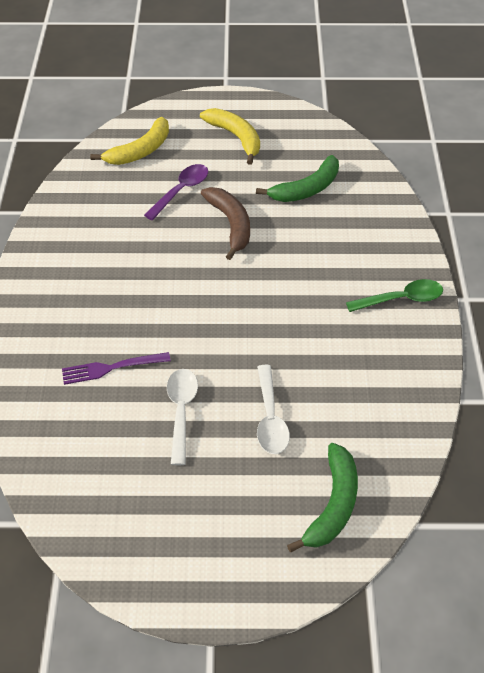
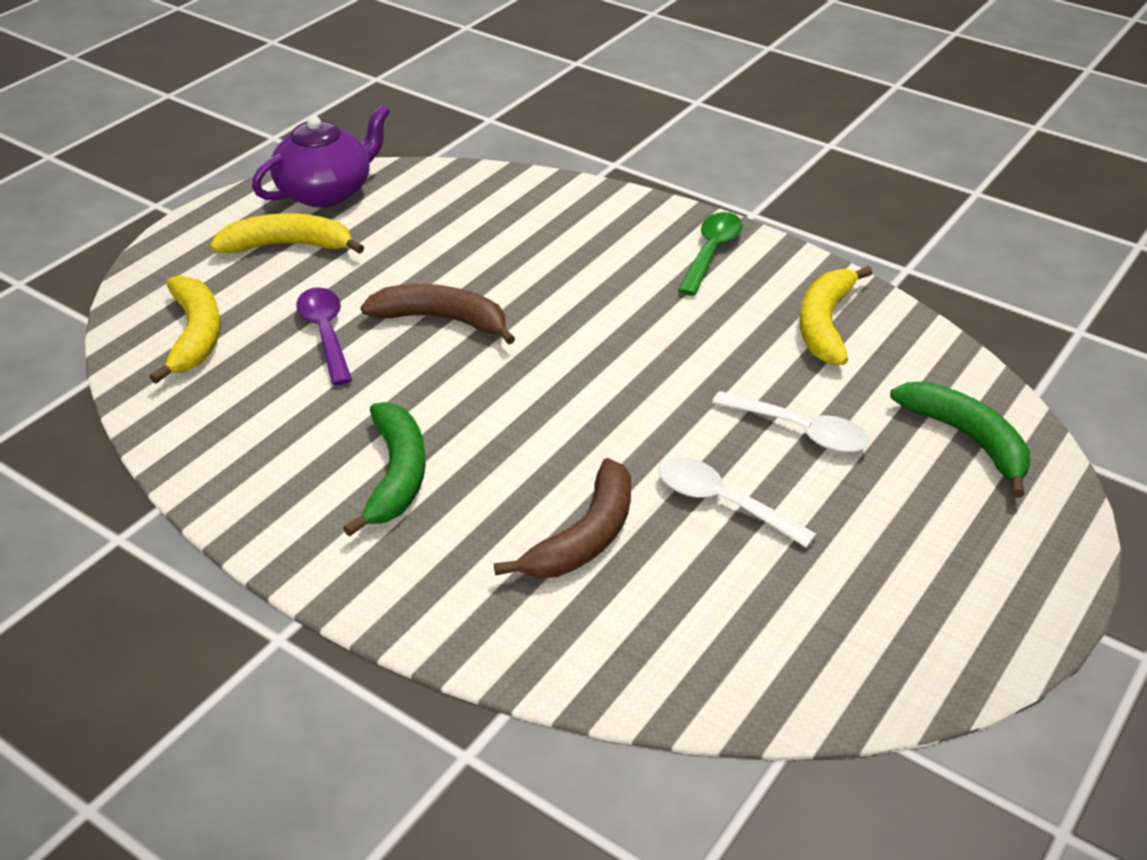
camera: 55 degrees left, 10 degrees down
purple fork [62,352,171,385] -> brown banana [494,458,631,578]
green banana [256,155,339,202] -> green banana moved to [343,402,426,537]
none -> purple teapot [252,105,390,207]
none -> yellow banana [800,266,872,365]

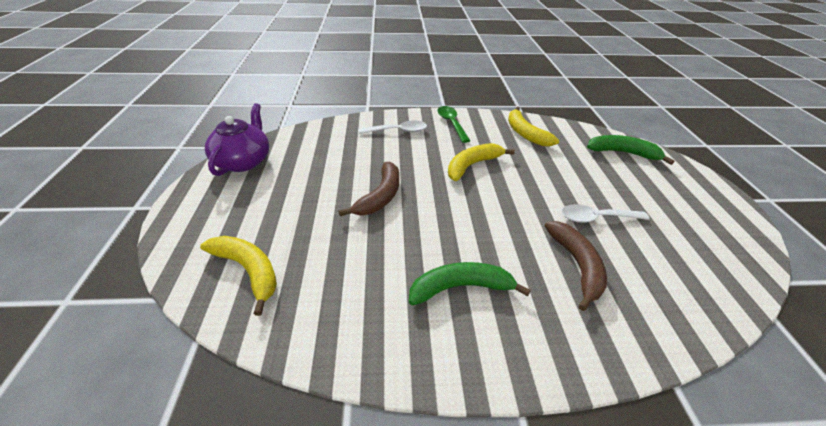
camera: 40 degrees left, 0 degrees up
yellow banana [210,213,364,254] -> yellow banana moved to [448,143,515,181]
purple spoon [296,287,352,385] -> none
green banana [343,402,426,537] -> green banana turned 60 degrees counterclockwise [409,262,531,306]
brown banana [361,284,515,345] -> brown banana turned 135 degrees clockwise [338,162,399,216]
white spoon [712,391,869,453] -> white spoon moved to [358,121,427,134]

